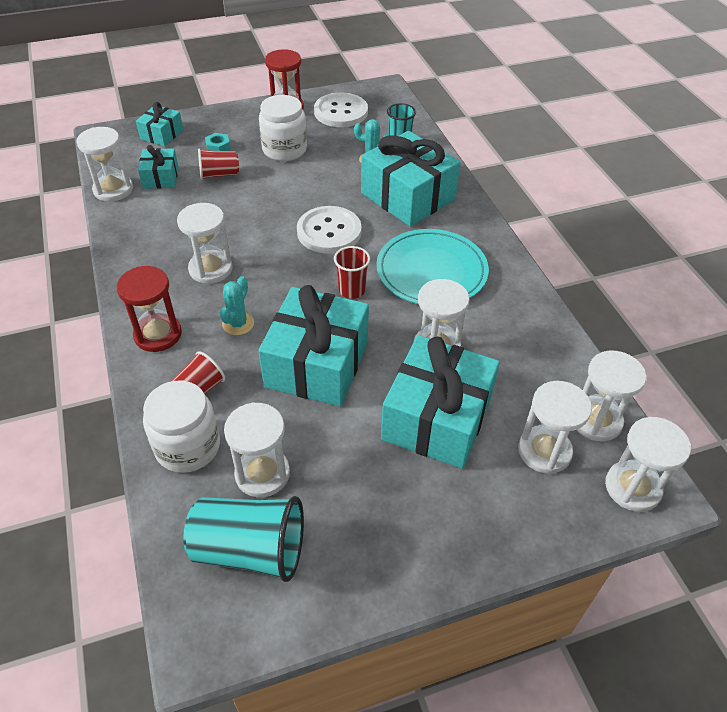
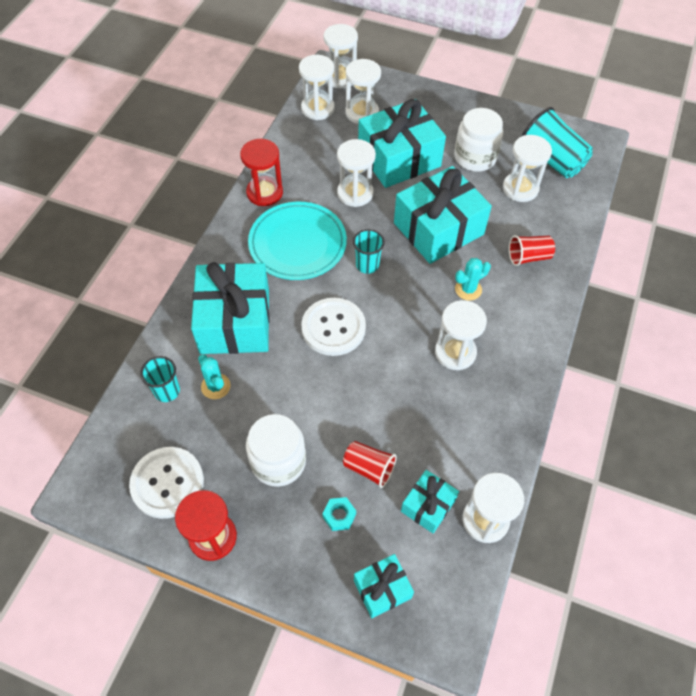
camera: 140 degrees left, 10 degrees up
red hourglass [117,266,182,352] -> red hourglass moved to [240,139,283,206]
white jar [143,381,220,473] -> white jar moved to [454,108,503,172]
red cup [334,246,370,299] -> turquoise cup [353,229,385,274]

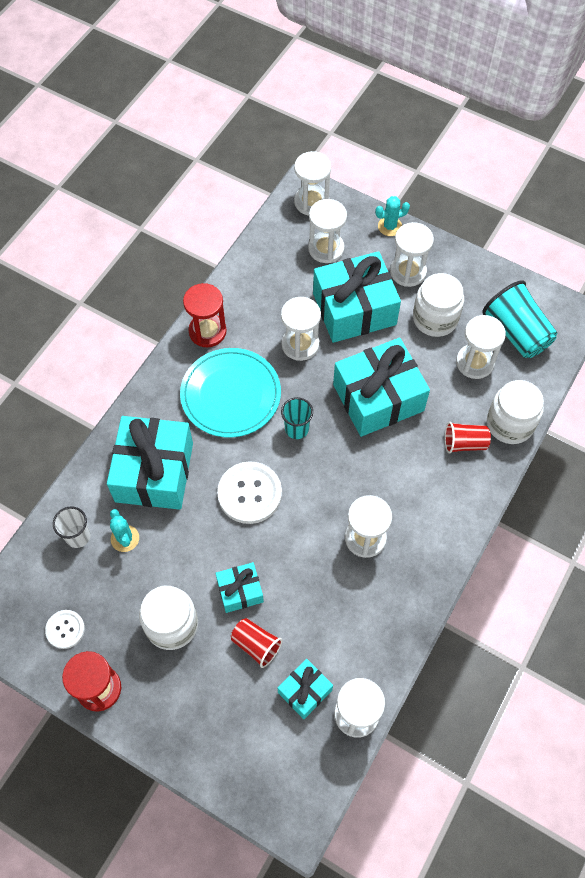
camera: 10 degrees right, 5 degrees up
white button [129,447,204,519] -> white button [45,610,85,649], size x0.56
turquoise cup [140,356,180,402] -> white cup [53,506,91,548]
white hourglass [299,55,335,120] -> white hourglass moved to [390,222,434,287]
turquoise nut [322,497,356,531] -> none
turquoise gift [354,554,414,618] -> turquoise gift moved to [215,562,264,613]
turquoise cactus [455,258,491,301] -> turquoise cactus moved to [375,196,410,236]
none -> white jar [487,380,544,444]

